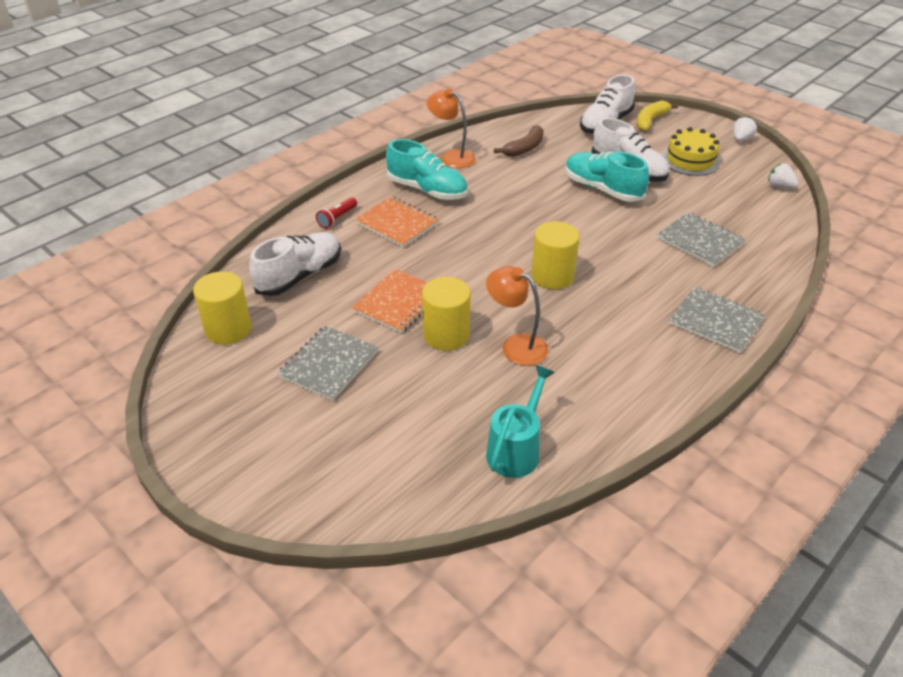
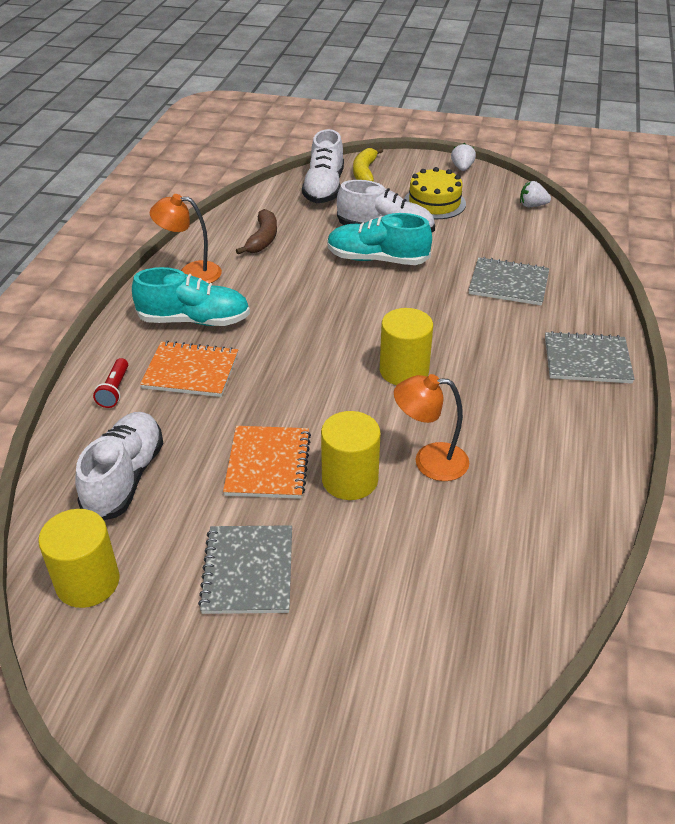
camera: 30 degrees left, 0 degrees up
turquoise watering can [486,365,555,478] -> none

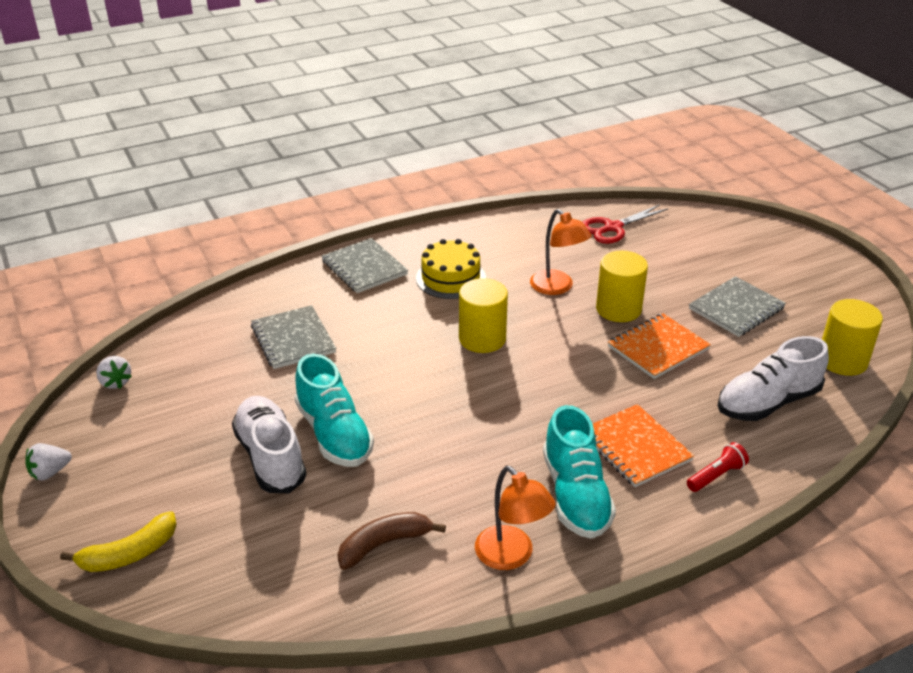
camera: 130 degrees left, 5 degrees down
turquoise shoe [132,267,250,326] -> turquoise shoe turned 150 degrees counterclockwise [543,405,616,539]
white shoe [302,129,344,203] -> none
yellow cake [404,167,466,219] -> yellow cake moved to [416,239,486,299]
none -> red scissors [583,205,668,244]

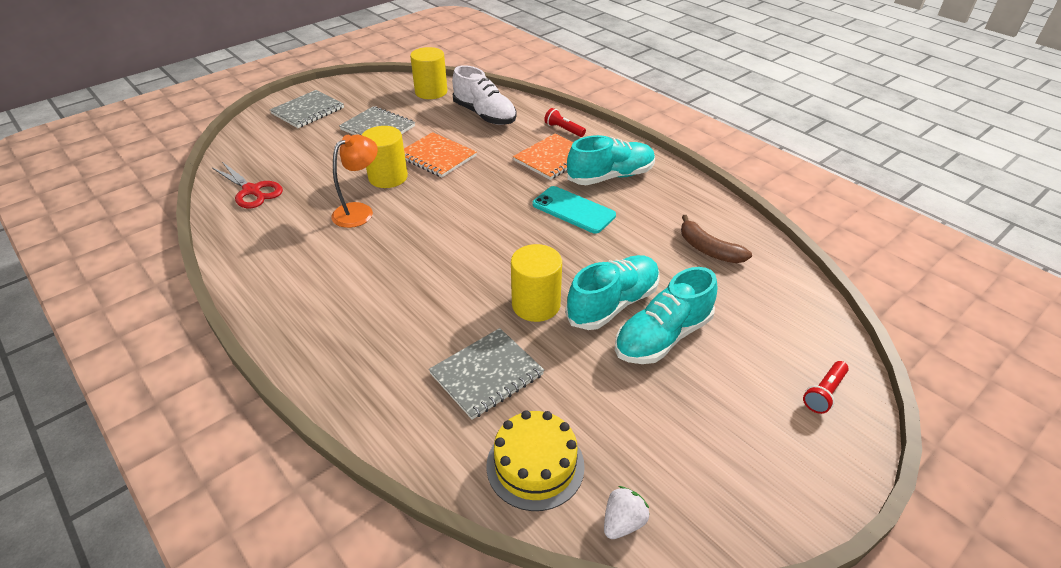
camera: 105 degrees left, 5 degrees up
white strawberry [25,443,72,481] -> none
yellow banana [60,511,177,572] -> red flashlight [803,361,849,414]
white shoe [232,396,307,493] -> turquoise shoe [615,267,717,364]
grey notebook [321,238,408,293] -> grey notebook moved to [270,90,344,128]
yellow cake [416,239,486,299] -> yellow cake moved to [486,410,585,511]
yellow cylinder [459,278,508,353] -> yellow cylinder moved to [511,244,562,322]
orange lamp [475,466,556,570] -> none
none -> turquoise phone [532,186,616,233]

